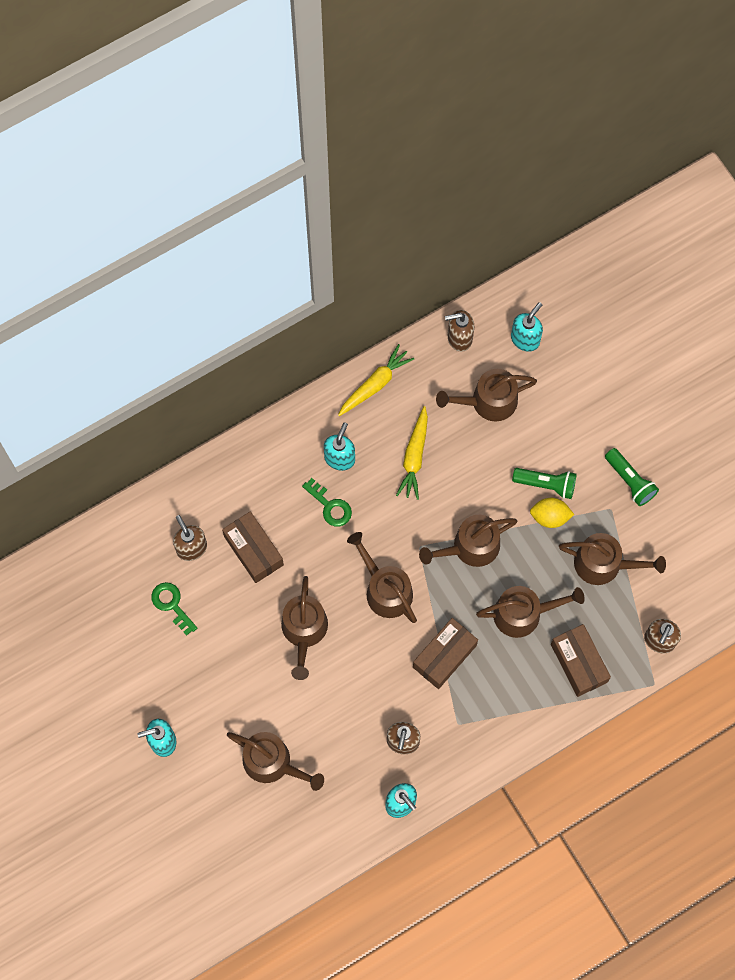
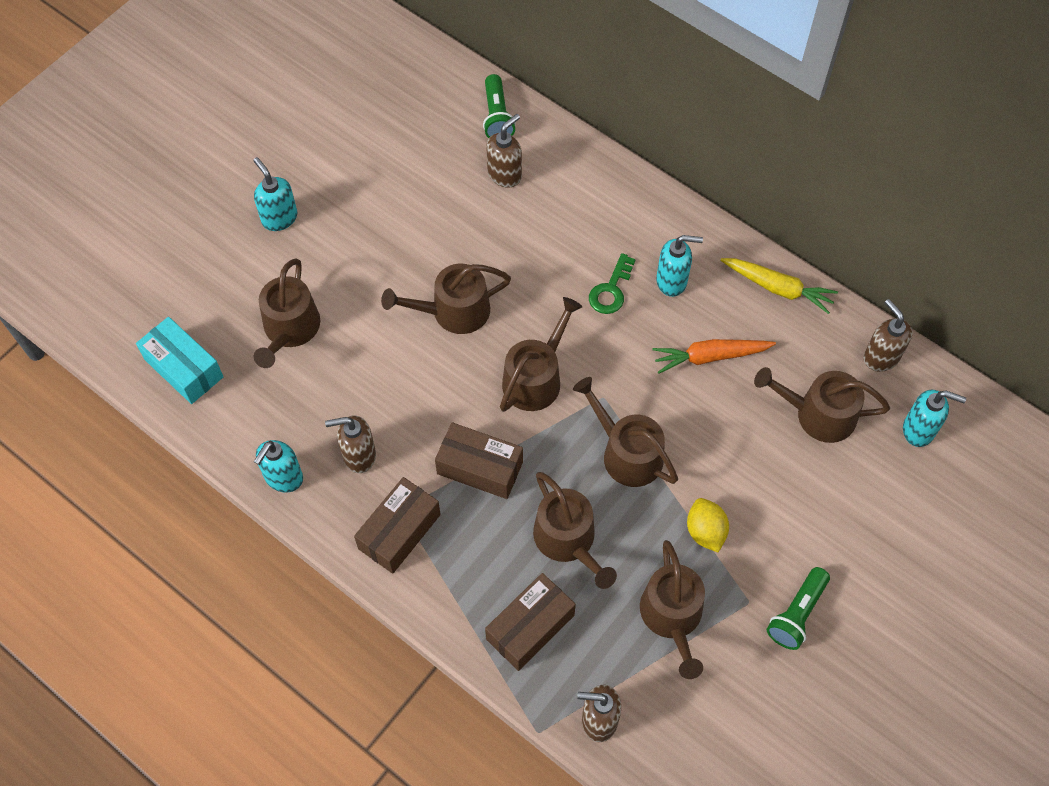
camera: 70 degrees right, 10 degrees down
green key [151,582,197,636] -> none
brown box [222,511,284,583] -> brown box moved to [354,477,441,574]
yellow carrot [396,406,428,500] -> orange carrot [652,339,776,373]
brown watering can [436,369,537,422] -> brown watering can turned 45 degrees counterclockwise [754,367,890,443]
green flashlight [512,468,577,499] -> green flashlight moved to [483,74,516,138]
none -> turquoise box [136,317,224,404]

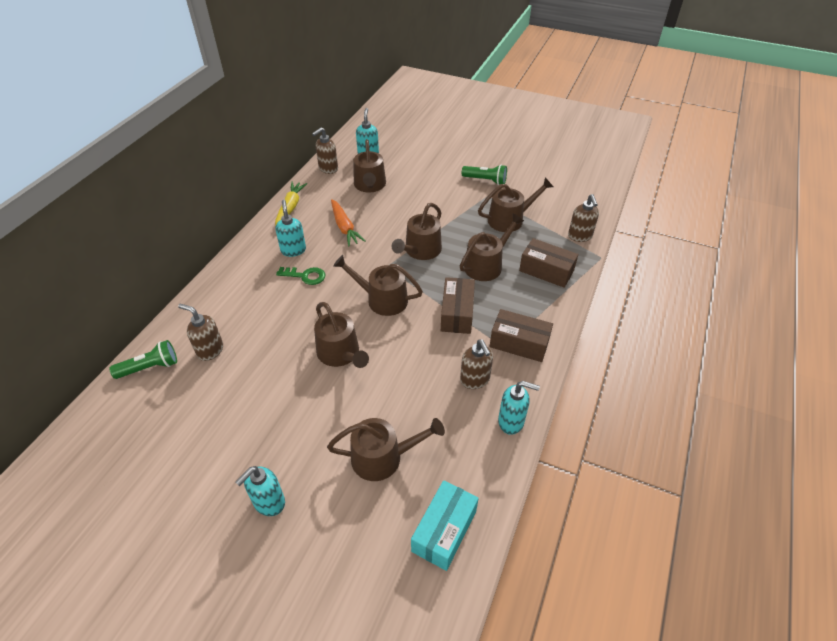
camera: 105 degrees left, 15 degrees down
yellow lemon [687,498,729,552] -> none

